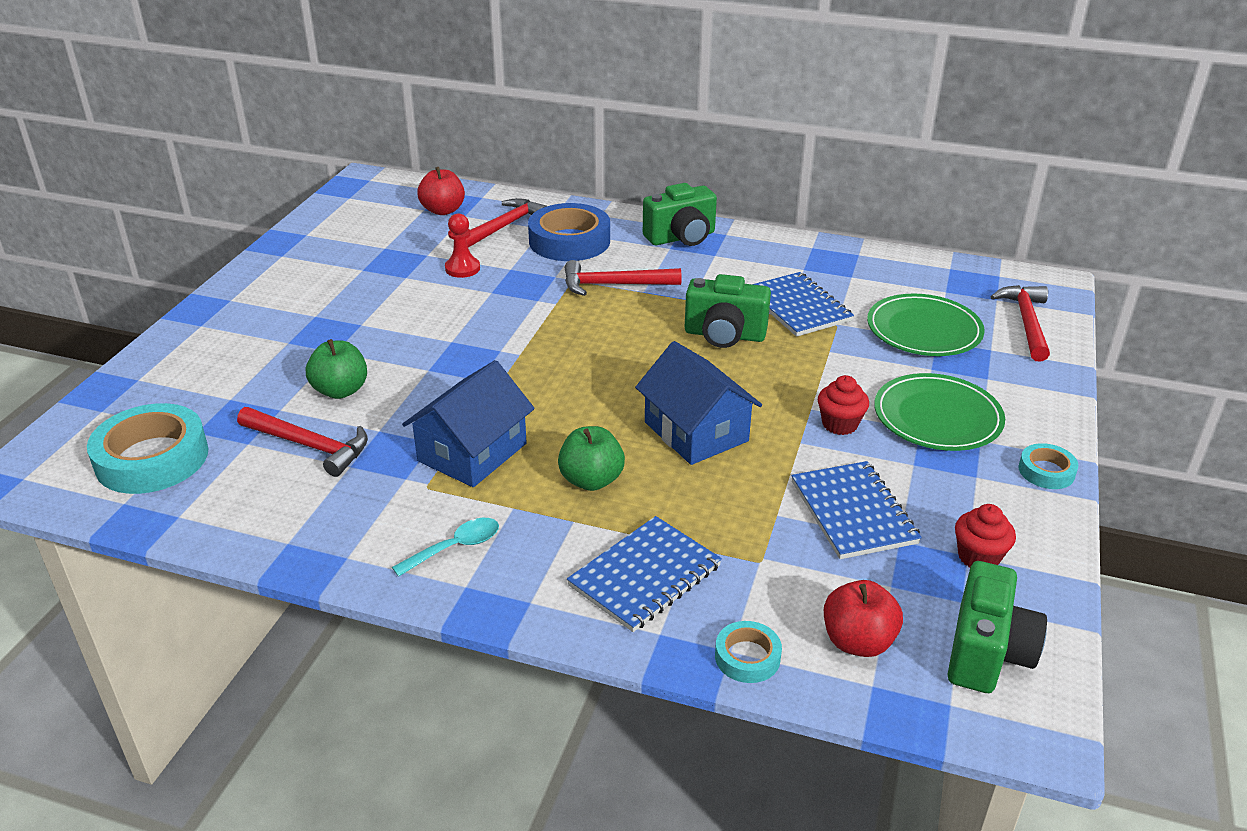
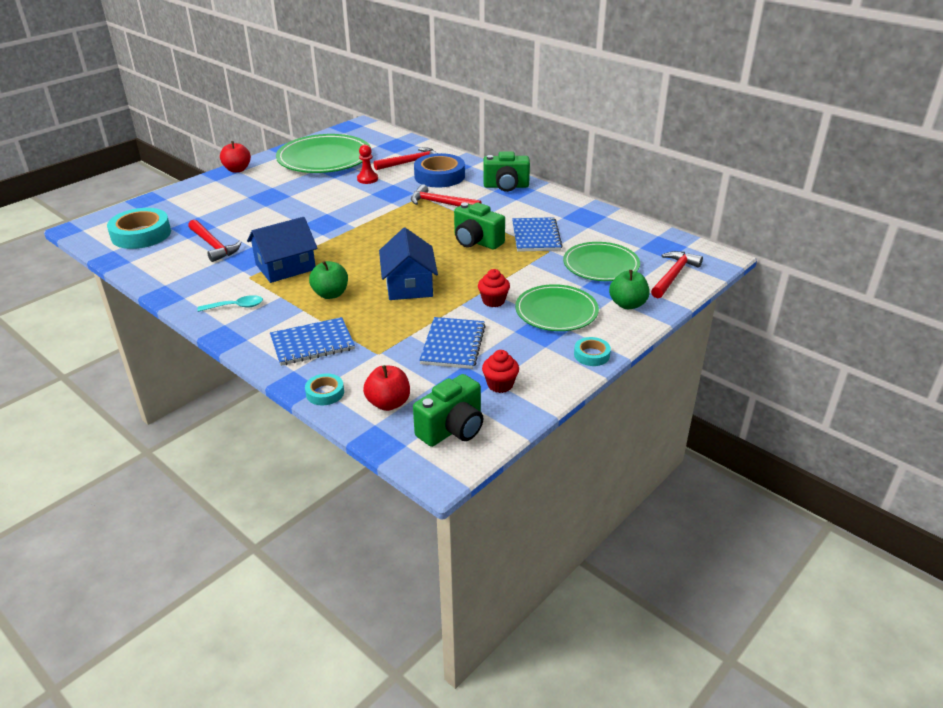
camera: 25 degrees right, 0 degrees up
green apple [306,339,367,399] -> green apple moved to [609,270,649,309]
red apple [417,167,465,215] -> red apple moved to [220,141,251,173]
none -> green plate [276,134,371,173]

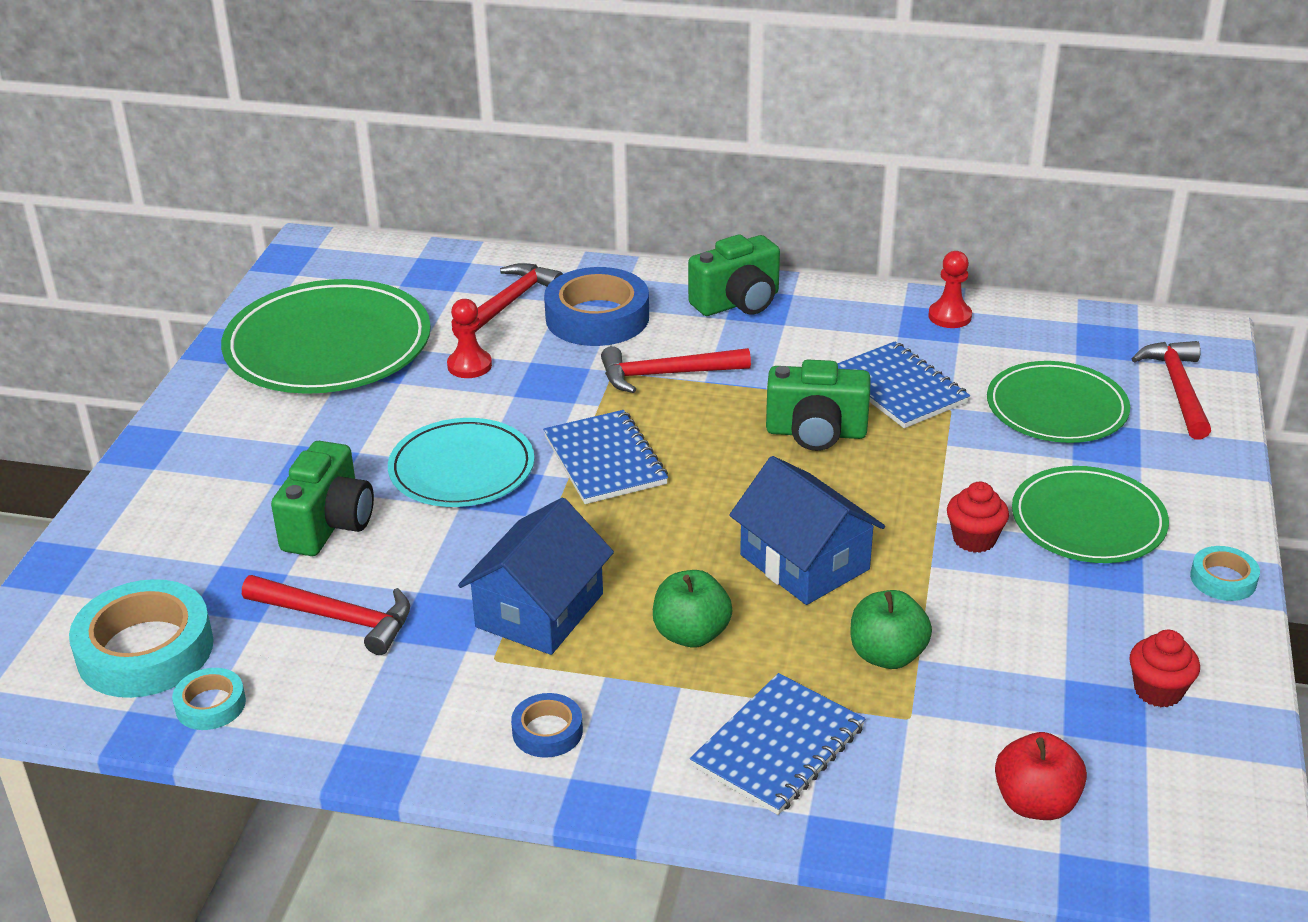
camera: 30 degrees left, 0 degrees up
turquoise spoon [198,295,263,312] -> blue tape [511,693,583,758]
red apple [220,141,251,173] -> none
turquoise tape [305,373,344,406] -> turquoise tape moved to [172,668,246,730]
green camera [413,374,484,447] -> green camera moved to [271,441,374,556]
blue notebook [419,317,486,369] -> blue notebook moved to [543,410,668,504]
green apple [609,270,649,309] -> green apple moved to [851,590,932,669]
none -> turquoise plate [388,418,534,507]
none -> red pawn [928,251,972,328]

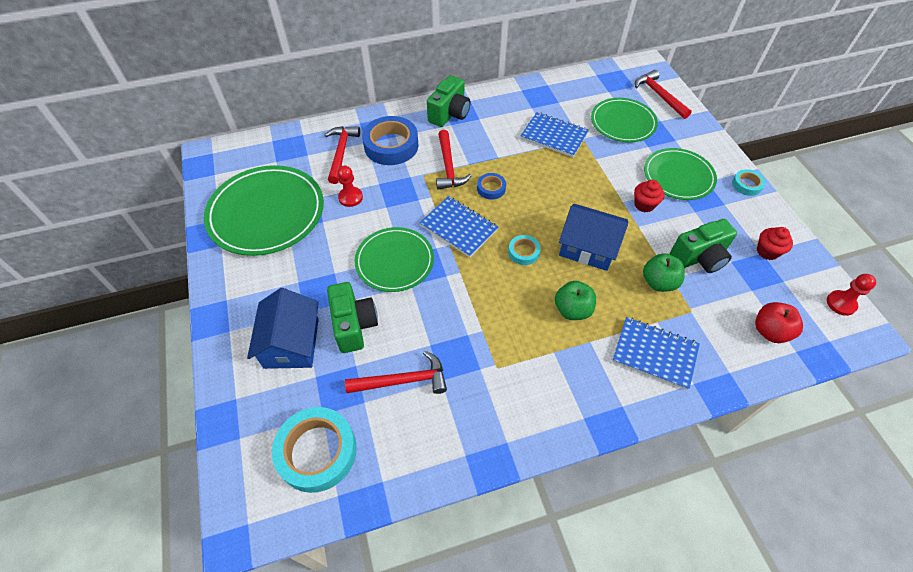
camera: 30 degrees left, 20 degrees up
turquoise tape [172,668,246,730] -> turquoise tape moved to [508,235,541,265]
turquoise plate [388,418,534,507] -> green plate [354,227,434,292]
blue house [458,497,614,655] -> blue house moved to [247,288,319,369]
blue tape [511,693,583,758] -> blue tape moved to [477,173,506,200]
red hammer [601,346,751,393] -> red hammer turned 60 degrees counterclockwise [436,130,472,190]
blue notebook [690,673,865,815] -> blue notebook turned 75 degrees counterclockwise [612,317,700,390]
green camera [766,360,871,451] -> green camera moved to [670,219,737,273]
red pawn [928,251,972,328] -> red pawn moved to [827,274,876,316]

